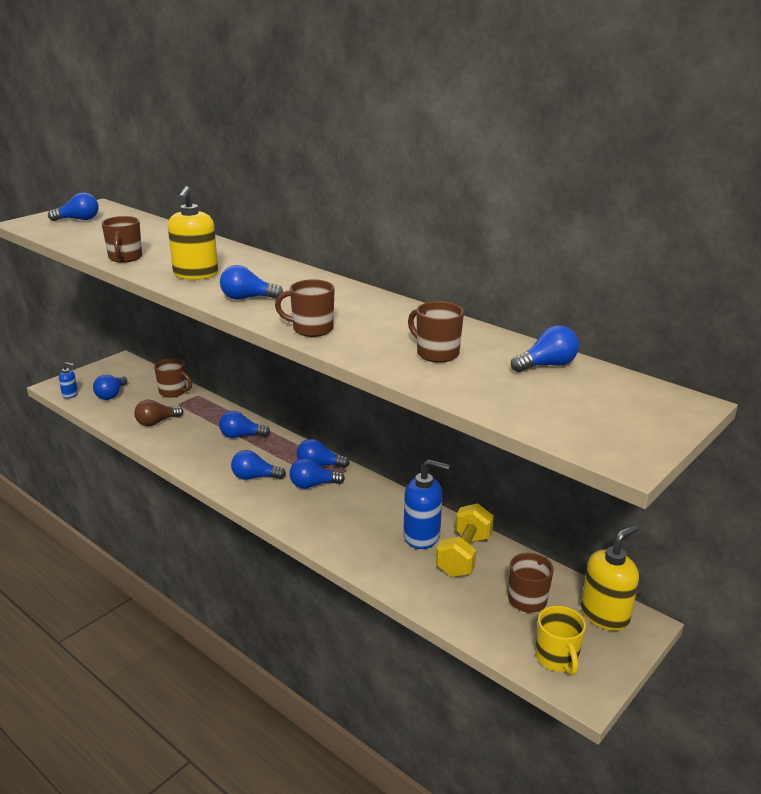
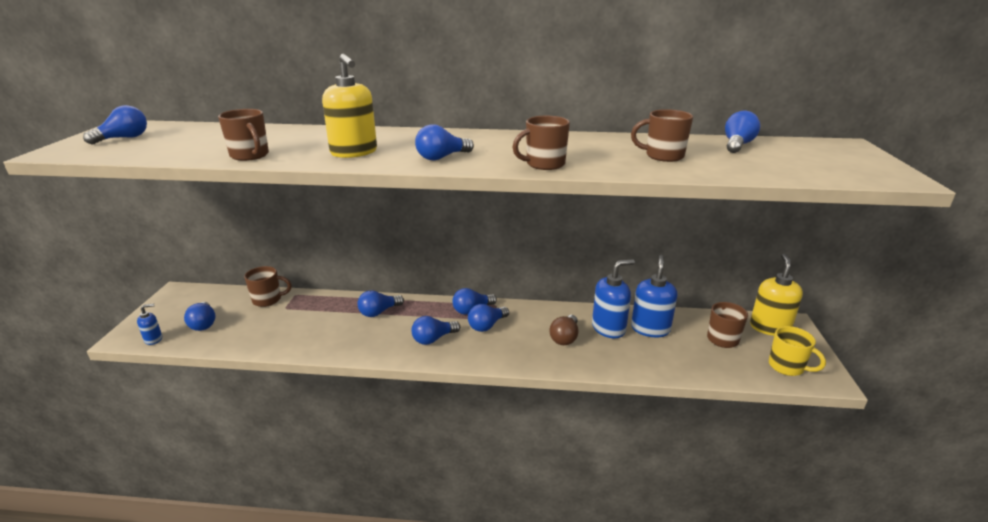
camera: 35 degrees left, 0 degrees up
brown light bulb [134,400,183,426] -> brown light bulb moved to [550,315,578,345]
yellow dumbbell [436,503,494,577] -> blue soap dispenser [631,255,677,337]

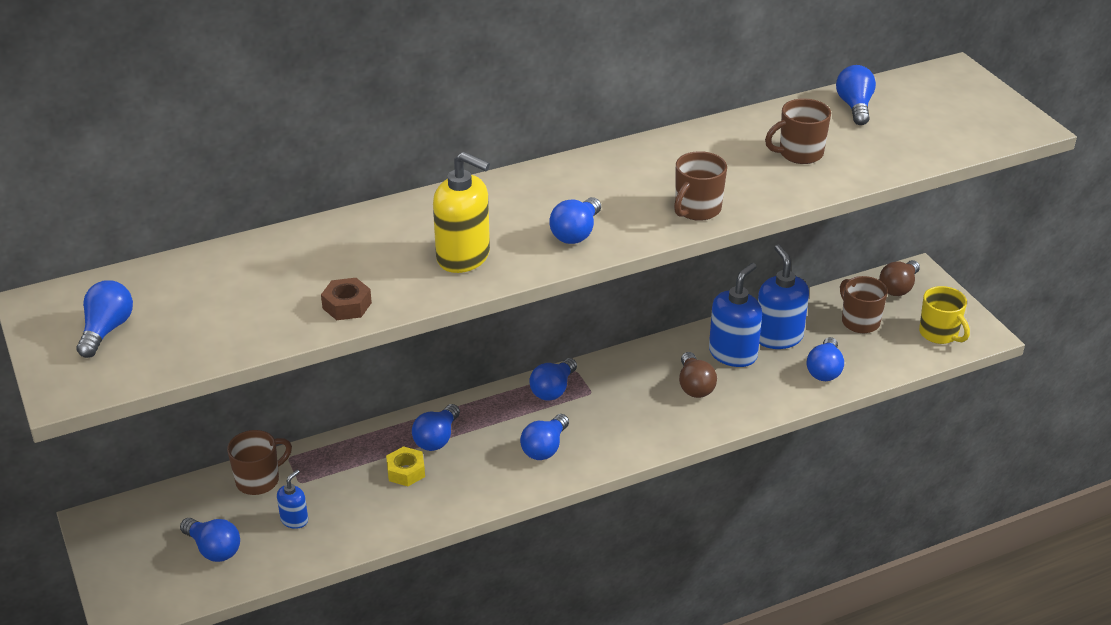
camera: 30 degrees left, 10 degrees up
blue soap dispenser [137,303,162,345] -> blue soap dispenser moved to [277,470,308,529]
brown mug [218,109,269,161] -> brown nut [321,278,372,320]
blue light bulb [468,304,509,332] -> blue light bulb moved to [807,337,844,381]
yellow soap dispenser [750,254,803,336] -> brown light bulb [879,260,920,296]
yellow mug [769,326,826,376] -> yellow mug turned 45 degrees clockwise [919,286,970,344]
none -> yellow nut [386,446,425,486]

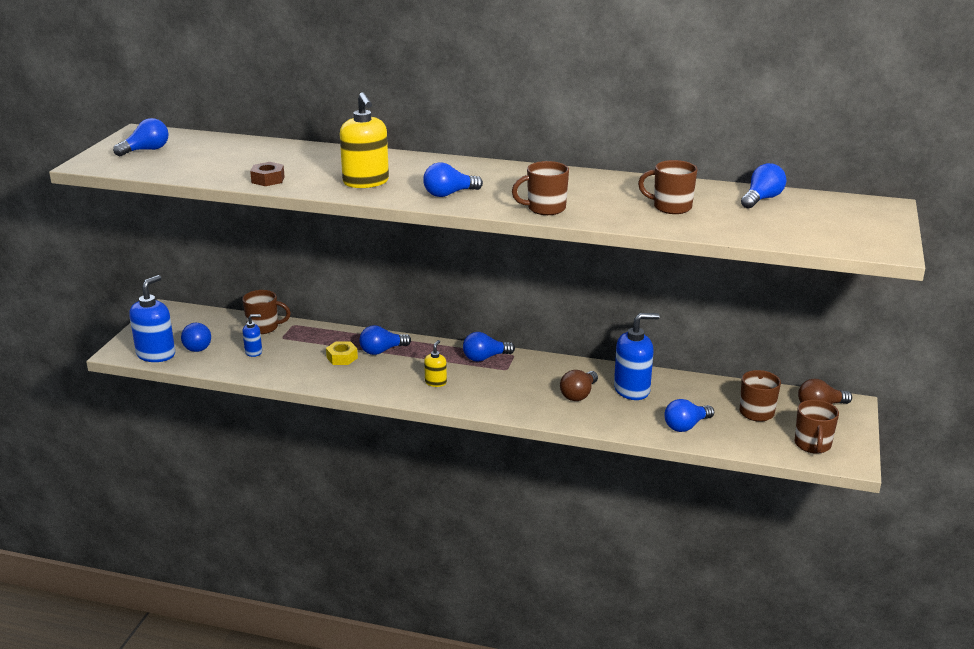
camera: 40 degrees right, 10 degrees down
blue light bulb [520,414,569,460] -> yellow soap dispenser [424,340,447,387]
blue soap dispenser [758,245,809,349] -> blue soap dispenser moved to [129,275,175,362]
yellow mug [919,286,970,344] -> brown mug [795,400,839,454]

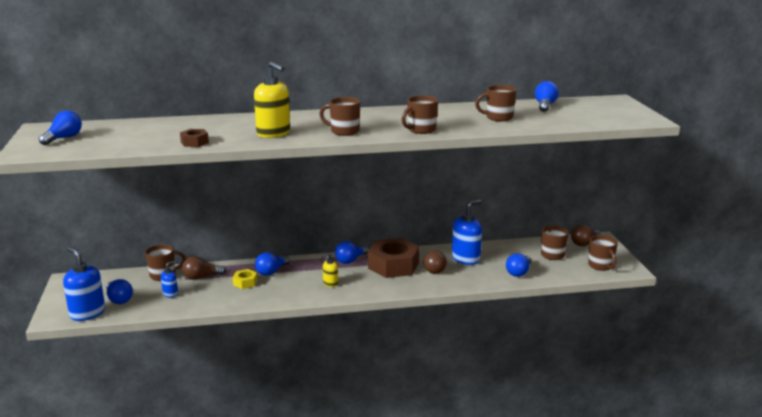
camera: 25 degrees left, 5 degrees down
blue soap dispenser [129,275,175,362] -> blue soap dispenser turned 45 degrees counterclockwise [63,246,105,321]
blue light bulb [423,162,483,197] -> brown mug [319,97,360,136]
yellow soap dispenser [424,340,447,387] -> yellow soap dispenser turned 120 degrees counterclockwise [322,253,338,287]
none -> brown light bulb [182,256,226,280]
none -> brown nut [368,238,419,278]

